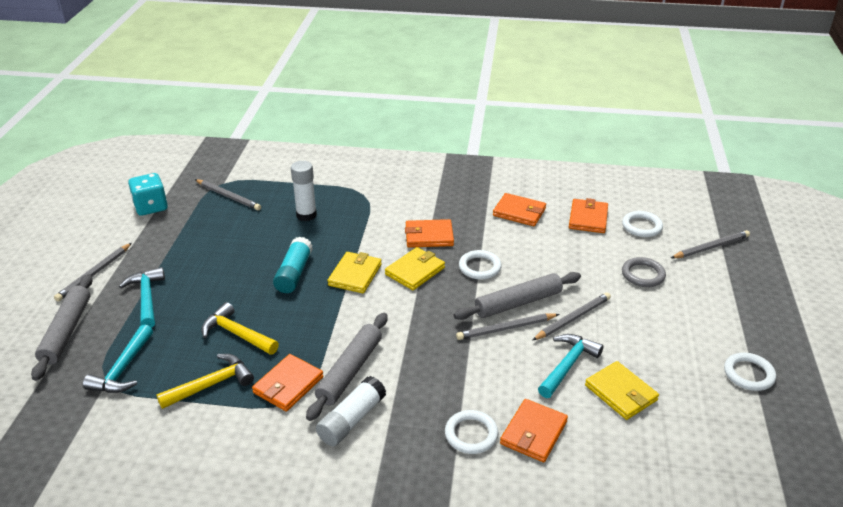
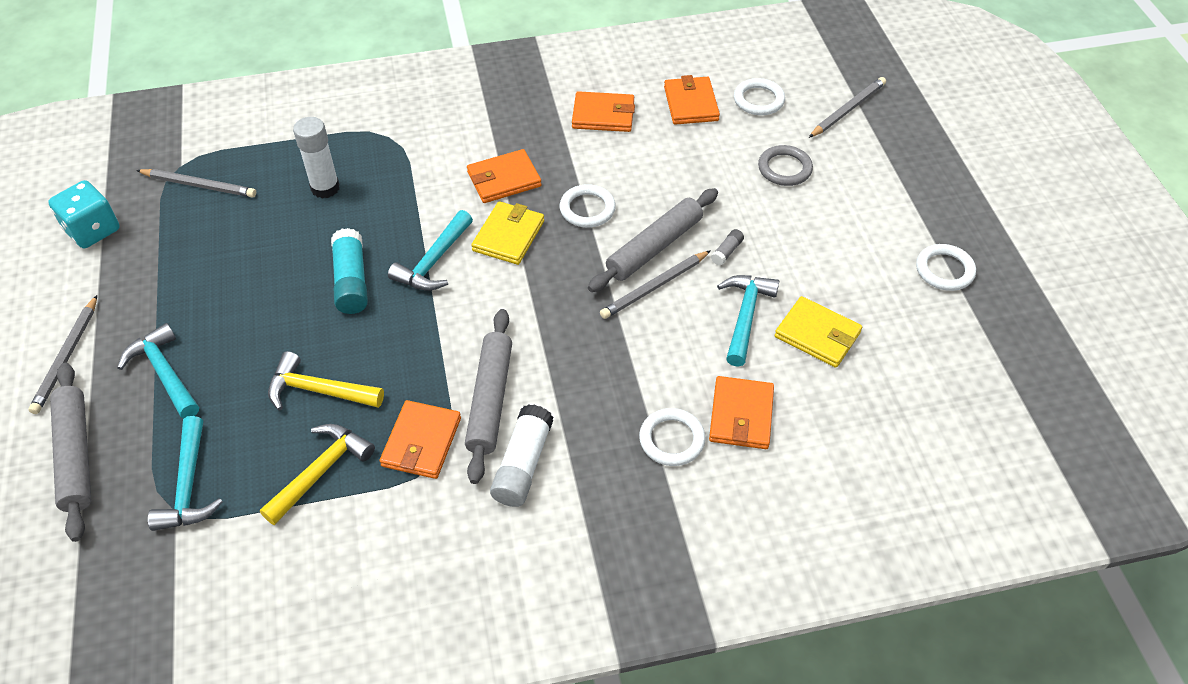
camera: 20 degrees left, 15 degrees up
yellow wallet [327,252,382,293] -> turquoise hammer [388,210,473,291]
grey pencil [532,292,611,341] -> grey glue stick [711,229,744,265]

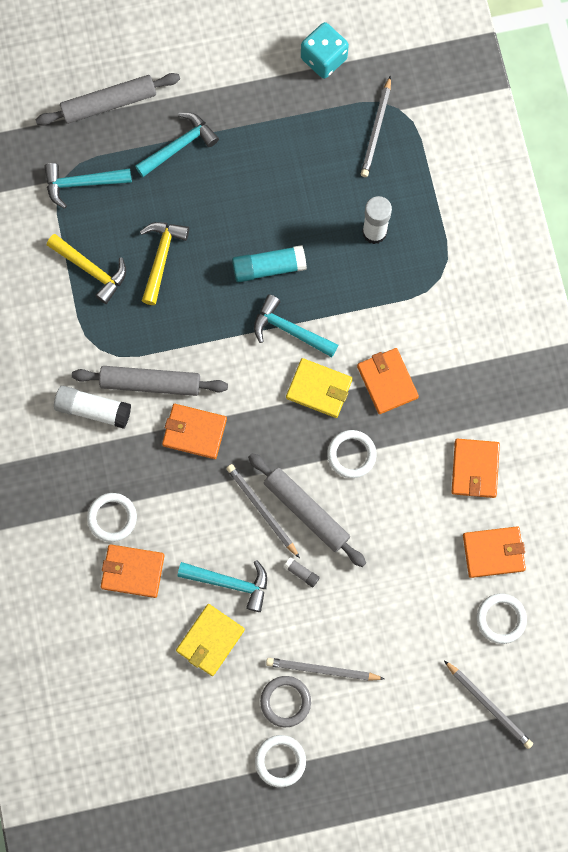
camera: 90 degrees right, 25 degrees up
grey pencil [28,295,97,414] -> grey pencil moved to [266,658,385,681]
orange wallet [380,400,461,479] -> orange wallet moved to [162,404,227,459]
grey ring [758,145,813,186] -> grey ring moved to [260,676,311,727]

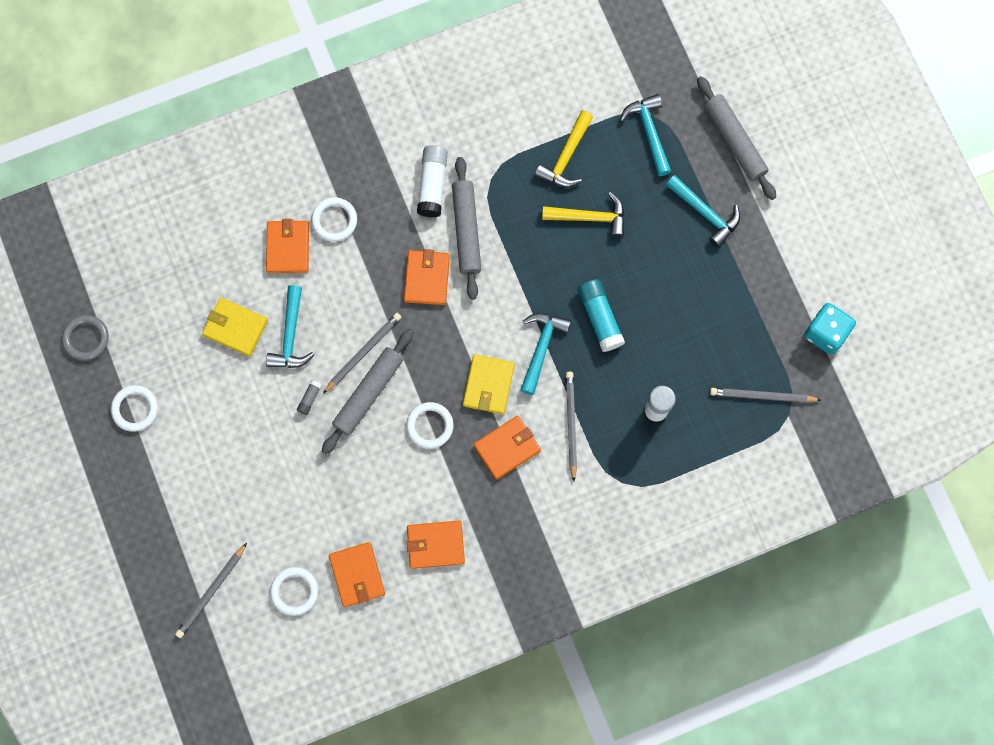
camera: 80 degrees right, 0 degrees up
grey ring [260,676,311,727] -> grey ring moved to [62,315,109,361]
grey pencil [266,658,385,681] -> grey pencil moved to [566,372,577,481]

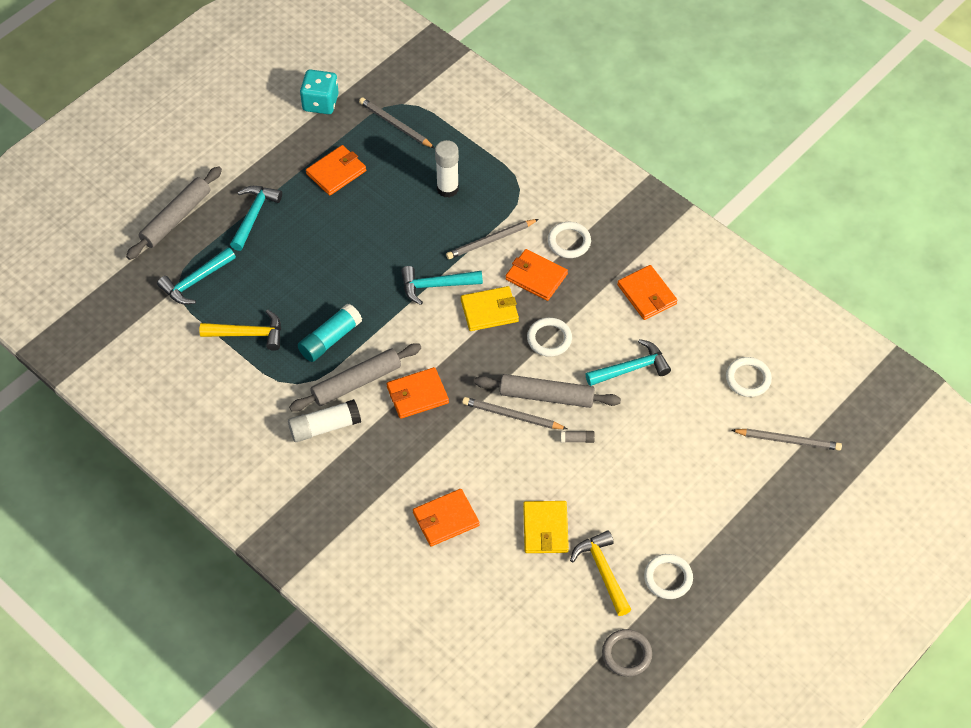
camera: 115 degrees left, 20 degrees down
turquoise hammer [266,285,314,368] -> turquoise hammer moved to [586,339,671,386]
white ring [311,197,357,242] -> white ring moved to [548,222,591,258]
orange wallet [329,542,385,607] -> orange wallet moved to [306,145,366,196]
yellow hammer [542,192,625,238] -> yellow hammer moved to [570,530,632,616]
turquoise glue stick [577,279,625,352] -> turquoise glue stick moved to [298,303,362,362]
grey pencil [710,388,821,403] -> grey pencil turned 150 degrees clockwise [359,98,434,148]

